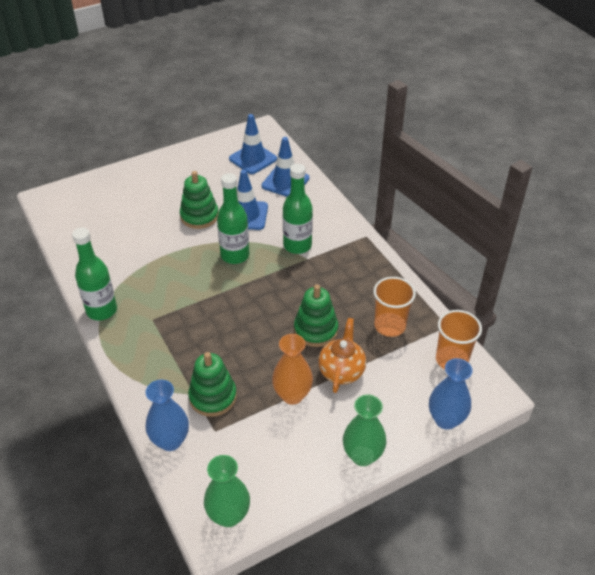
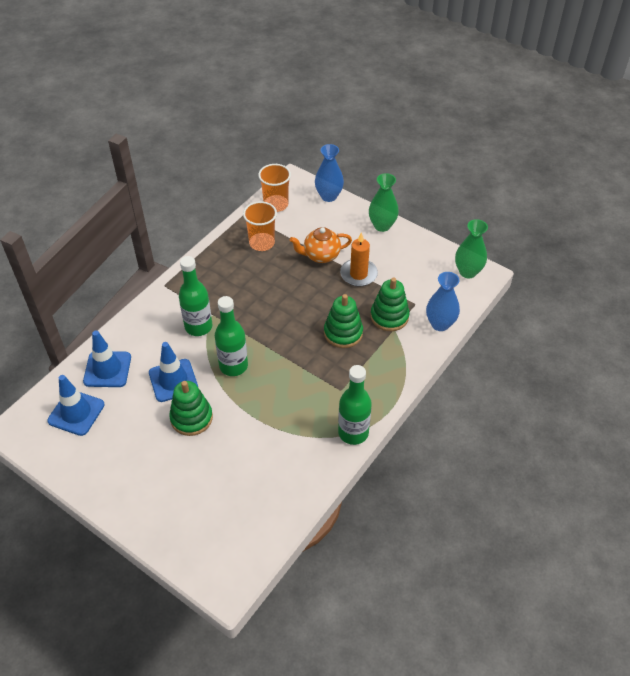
camera: 115 degrees left, 5 degrees up
orange vase [272,334,313,405] -> orange candle [340,232,378,287]
green stacking toy [294,285,338,347] -> green stacking toy moved to [324,294,363,348]

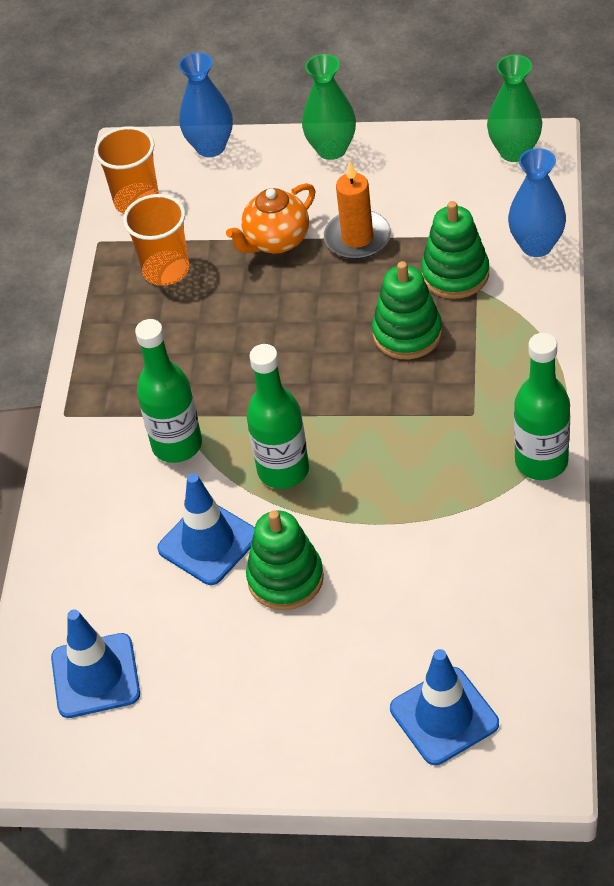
camera: 25 degrees left, 0 degrees up
blue traffic cone [83,331,131,387] -> blue traffic cone moved to [390,649,499,765]

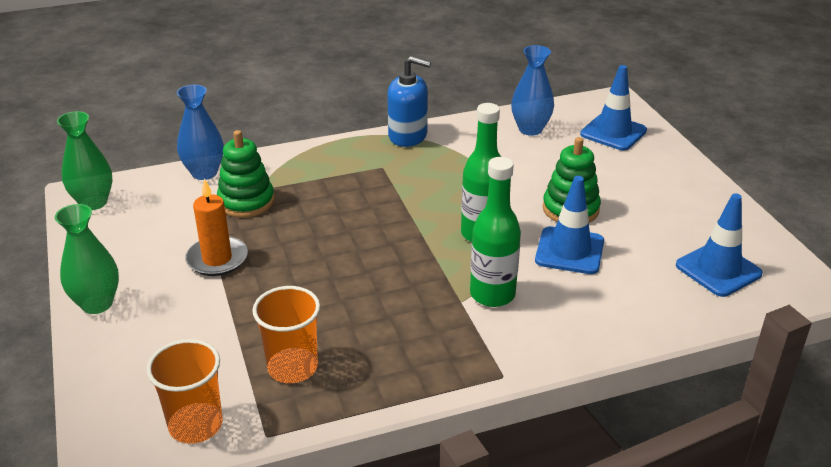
camera: 120 degrees left, 15 degrees down
blue vase [179,52,233,157] -> blue vase moved to [511,45,554,136]
orange teapot [226,183,316,254] -> none
green stacking toy [372,261,442,359] -> none
green bottle [514,333,570,480] -> blue soap dispenser [388,56,431,147]

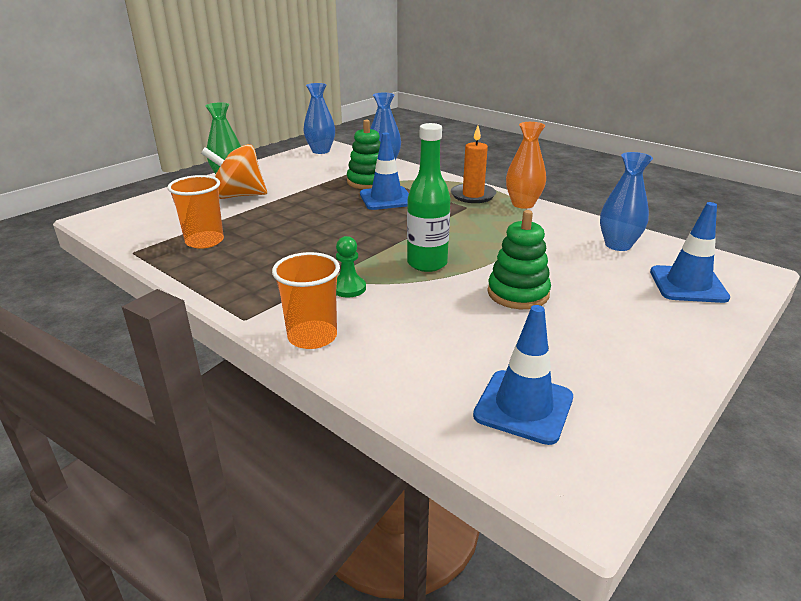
camera: 60 degrees right, 5 degrees down
green vase [57,111,112,210] -> blue vase [303,83,335,154]
orange cup [147,339,223,444] -> orange cup moved to [272,252,340,349]
orange candle [185,178,248,276] -> orange candle moved to [451,125,496,203]
blue soap dispenser [388,56,431,147] -> orange vase [506,122,546,209]
green bottle [470,157,521,307] -> green pawn [336,236,366,297]
blue traffic cone [535,176,604,274] -> blue traffic cone moved to [360,133,409,210]
none -> orange spinning top [201,144,267,199]

